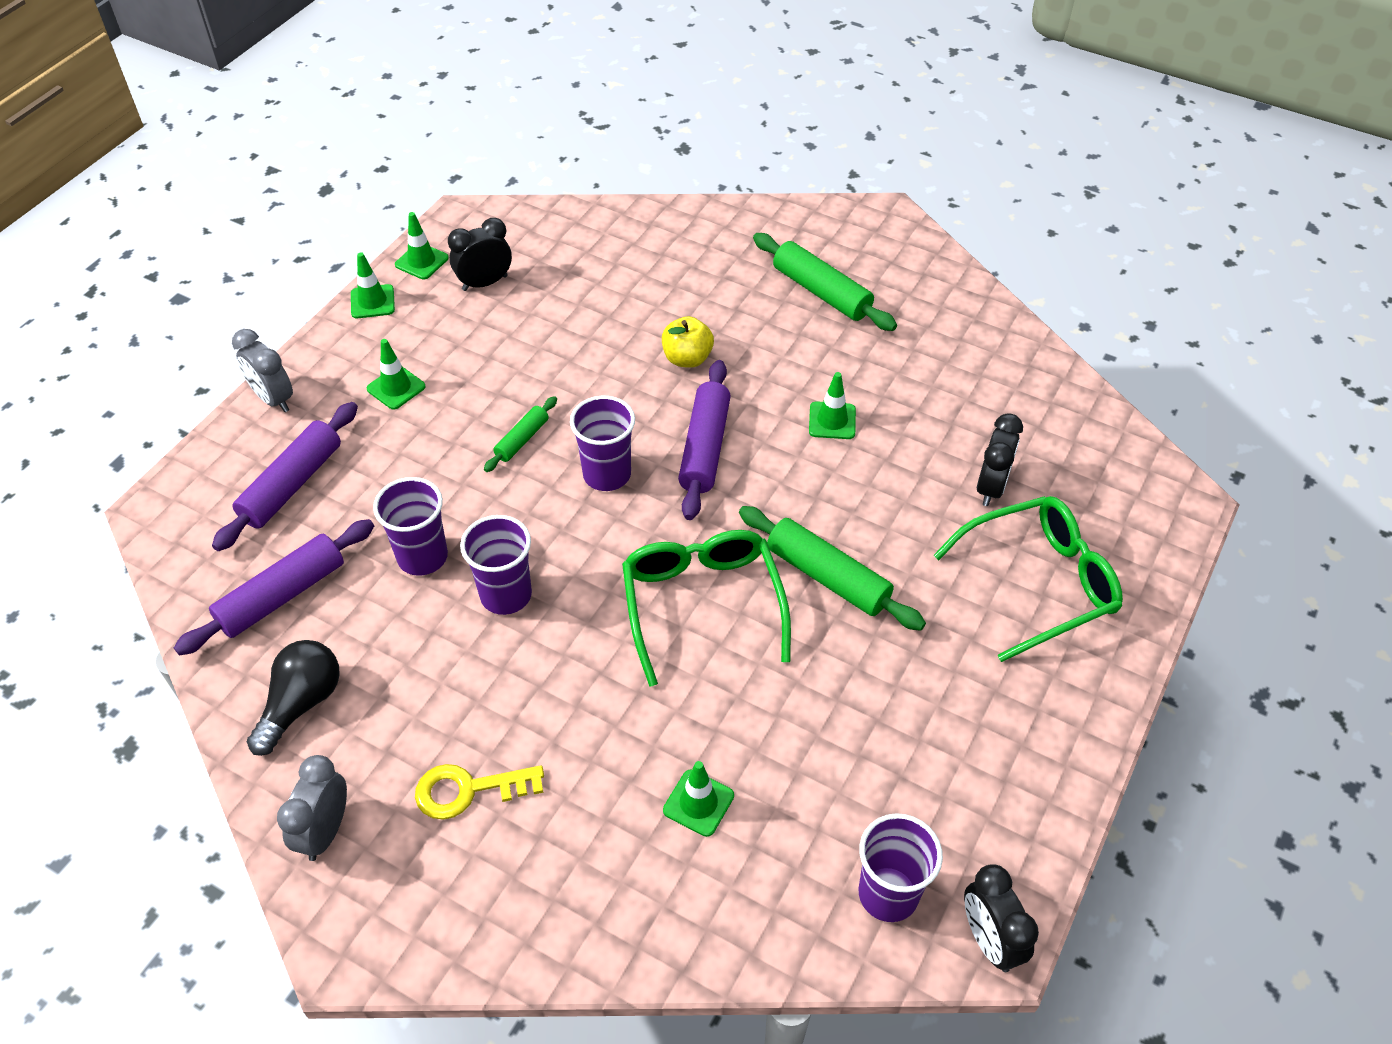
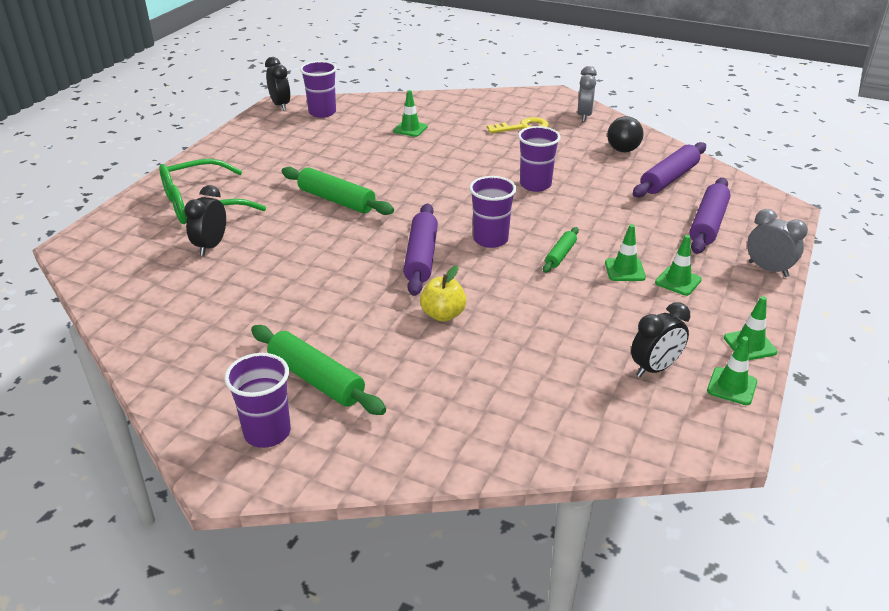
camera: 175 degrees right, 15 degrees down
purple cup [373,477,448,576] -> purple cup moved to [224,353,291,448]
green glasses [622,530,791,687] -> none
green traffic cone [809,372,856,439] -> green traffic cone moved to [605,224,646,281]

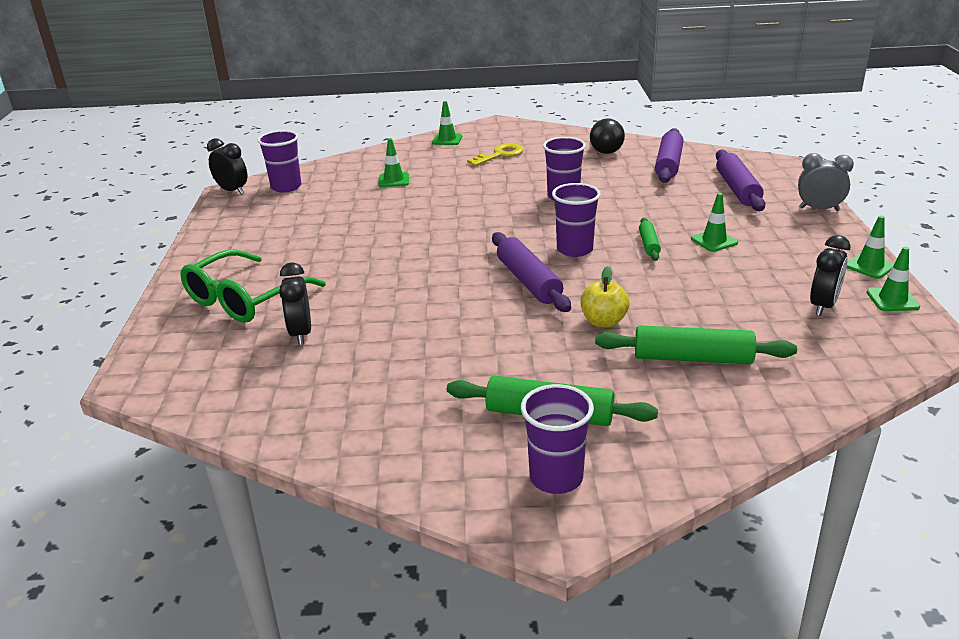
camera: 25 degrees left, 5 degrees down
green rolling pin [282,167,394,215] -> green rolling pin moved to [595,325,797,364]
grey clock [577,66,597,122] -> none
green traffic cone [655,235,702,296] -> green traffic cone moved to [432,101,462,145]

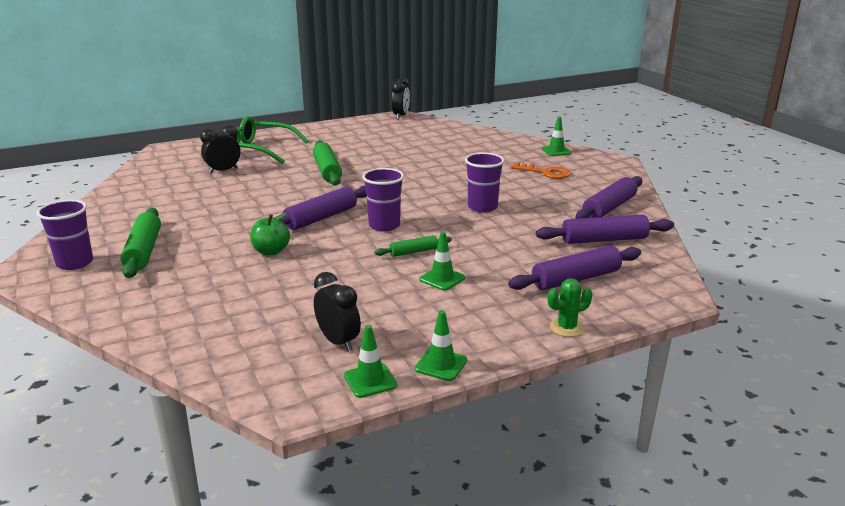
camera: 65 degrees right, 5 degrees down
purple cup [257,130,301,192] -> none
green traffic cone [379,138,409,187] -> none
yellow key [467,143,523,166] -> orange key [511,162,570,179]
yellow apple [580,266,630,327] -> green apple [250,212,290,255]
black light bulb [590,118,625,154] -> purple rolling pin [575,176,642,219]
green rolling pin [595,325,797,364] -> green rolling pin moved to [313,141,342,185]
grey clock [798,153,854,211] -> green cactus [548,278,592,337]
black clock [810,235,850,316] -> black clock turned 135 degrees counterclockwise [314,272,361,352]

